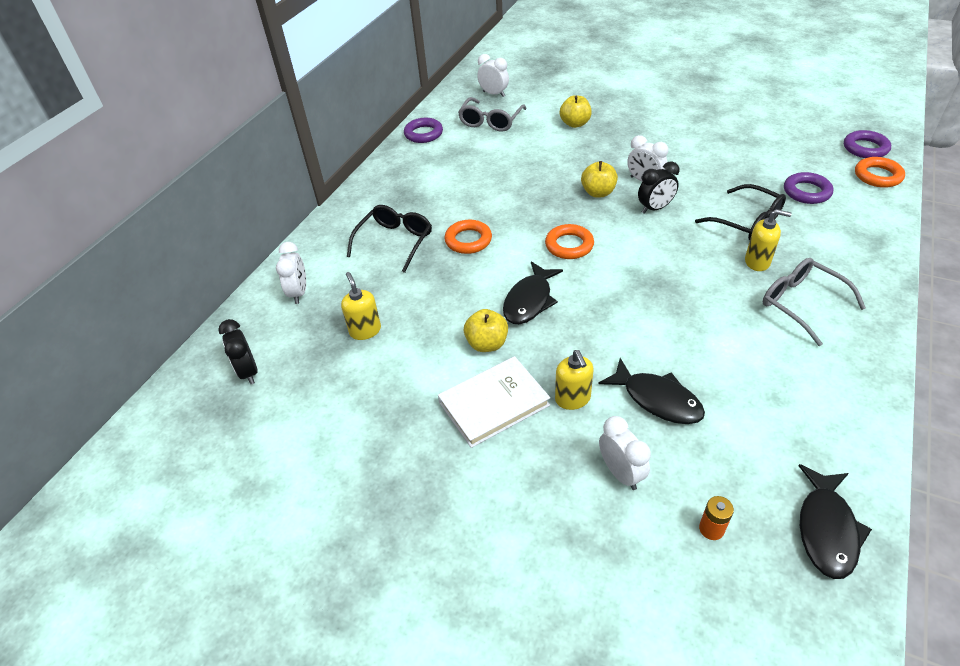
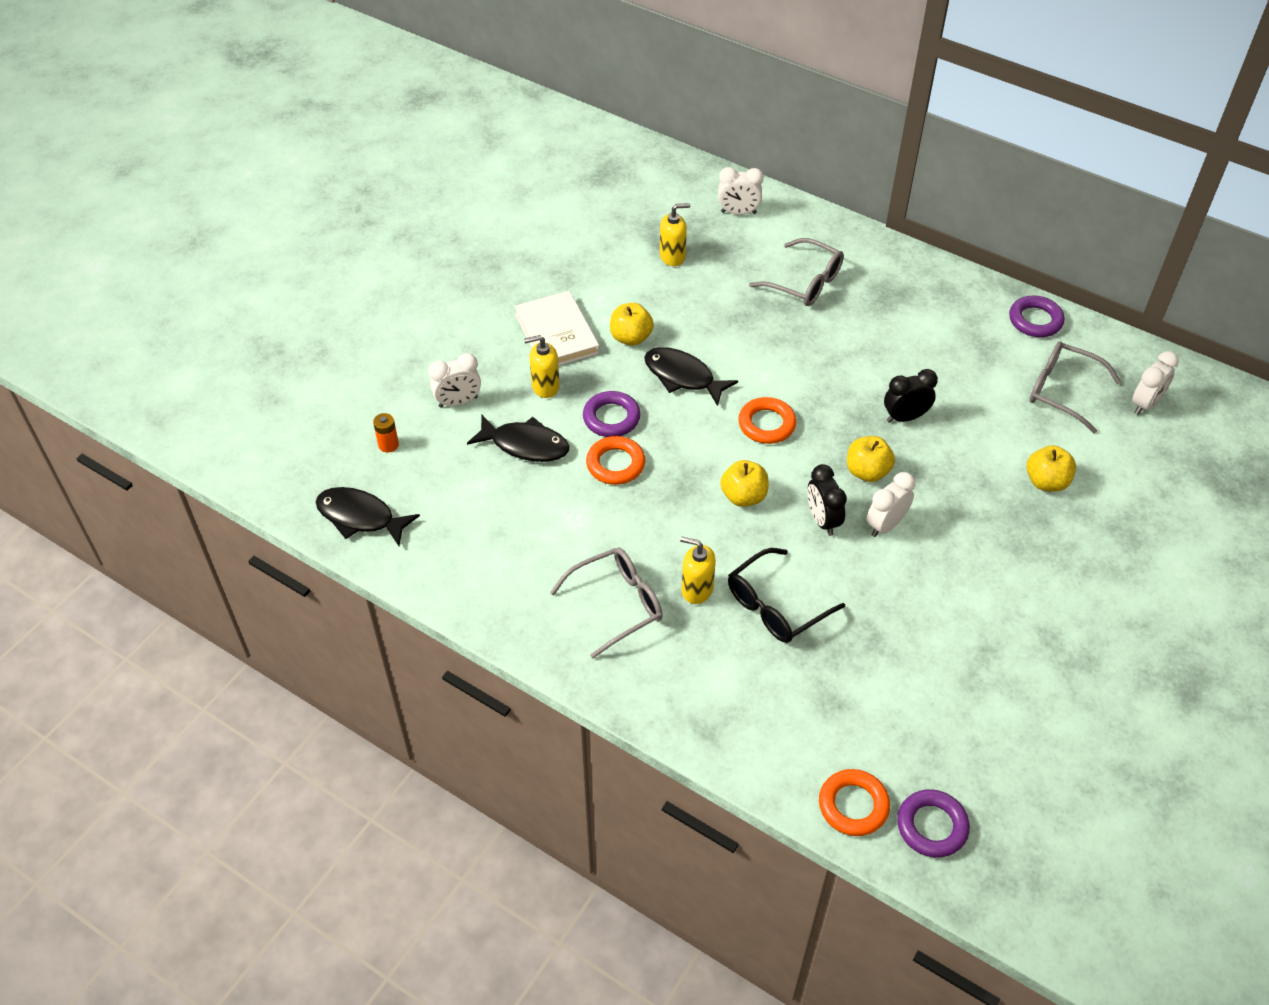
camera: 95 degrees right, 5 degrees up
black clock [218,319,257,384] -> black clock moved to [884,369,938,423]
black glasses [347,205,432,273] -> grey glasses [749,238,844,306]
orange ring [444,220,492,254] -> orange ring moved to [586,436,645,485]
black fish [599,358,705,424] -> black fish turned 120 degrees counterclockwise [467,415,569,462]
yellow soap dispenser [745,209,792,271] -> yellow soap dispenser turned 90 degrees clockwise [680,536,716,604]
purple ring [784,172,833,204] -> purple ring moved to [583,391,641,437]
none -> yellow apple [720,460,769,507]

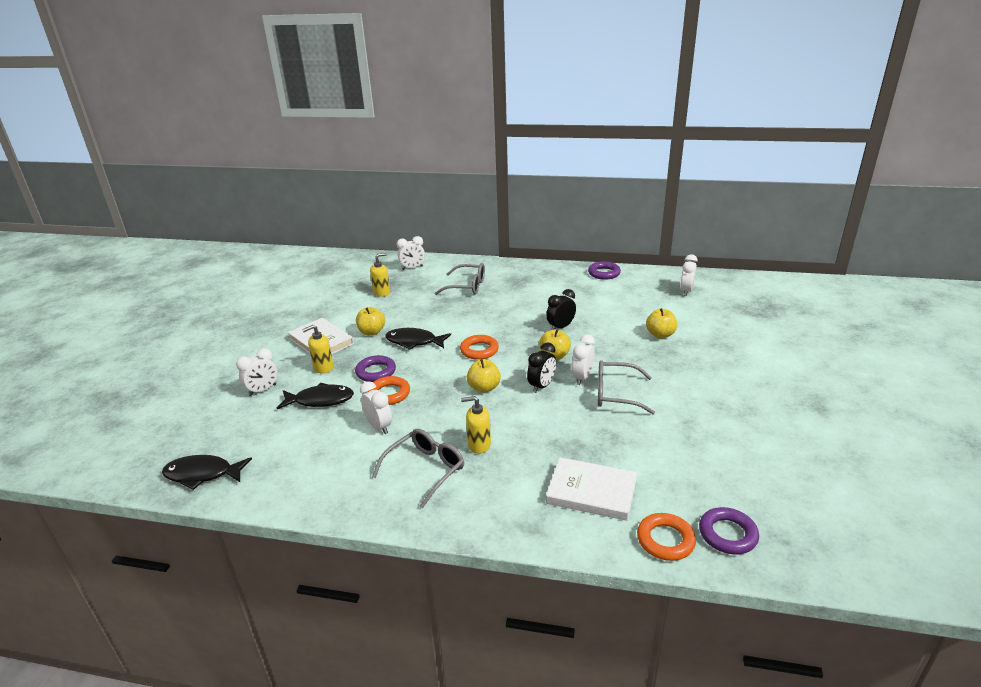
camera: 20 degrees left, 20 degrees down
orange battery [373,413,399,453] -> none
black glasses [728,548,845,643] -> none
black clock [807,464,847,536] -> black clock turned 105 degrees counterclockwise [527,343,556,393]
grey glasses [1029,342,1121,433] -> grey glasses moved to [598,360,655,414]
none -> white clock [360,381,392,434]
none -> white book [546,457,637,521]

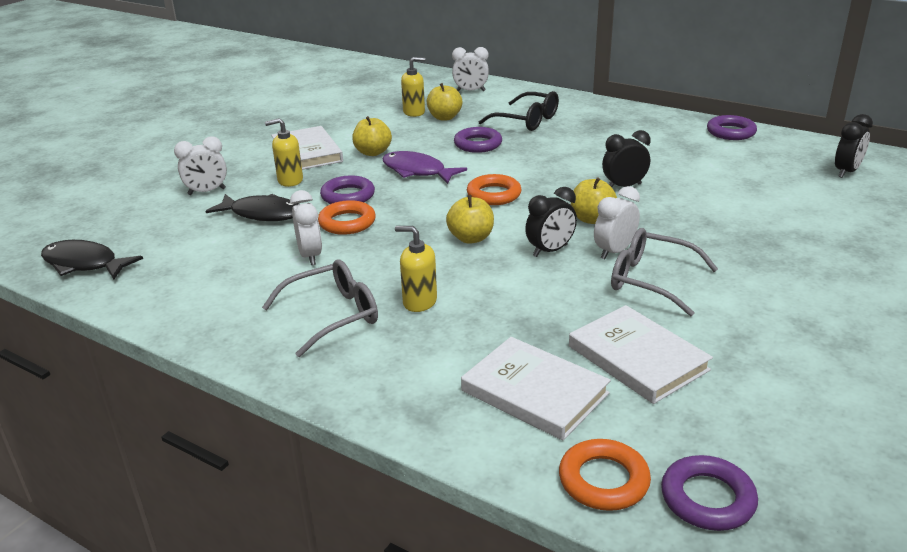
camera: 20 degrees right, 0 degrees up
black fish [385,328,451,350] -> purple fish [382,151,467,184]
grey glasses [435,263,485,295] -> black glasses [479,91,559,131]
yellow apple [646,308,677,338] -> yellow apple moved to [427,83,462,120]
white clock [680,254,698,296] -> black clock [835,114,873,178]
none -> purple ring [454,127,502,153]
none -> white book [569,305,713,404]

